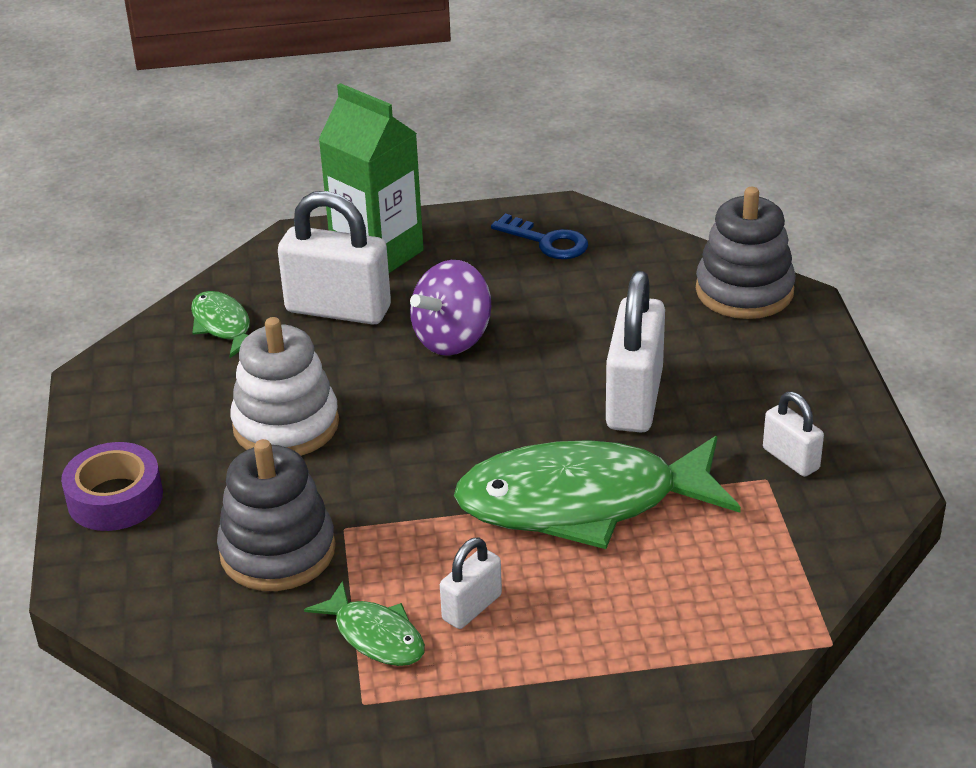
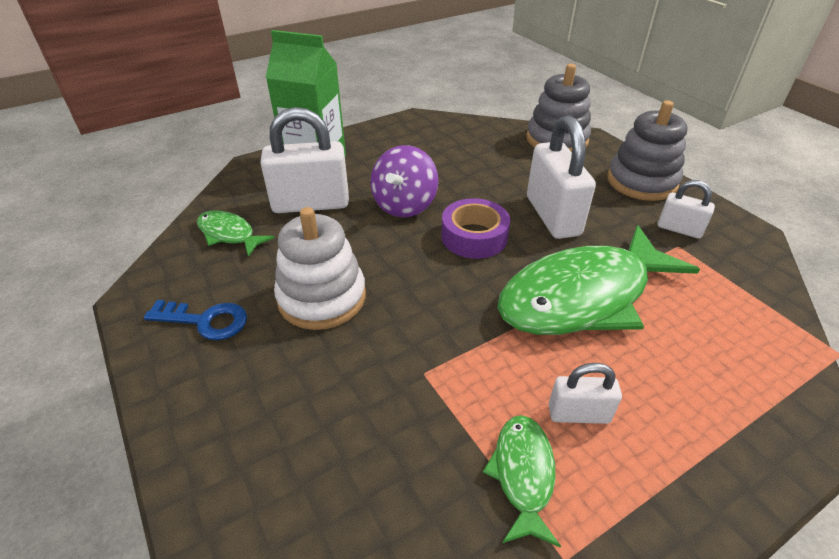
camera: 25 degrees left, 5 degrees up
purple tape [61,442,163,531] -> purple tape moved to [441,198,510,259]
grey stacking toy [217,439,336,591] -> grey stacking toy moved to [607,100,687,201]
green fish [304,581,425,666] -> green fish turned 105 degrees counterclockwise [483,415,561,548]
white padlock [440,537,502,629] -> white padlock turned 75 degrees clockwise [548,363,622,424]
blue key [491,214,588,259] -> blue key moved to [144,300,247,340]

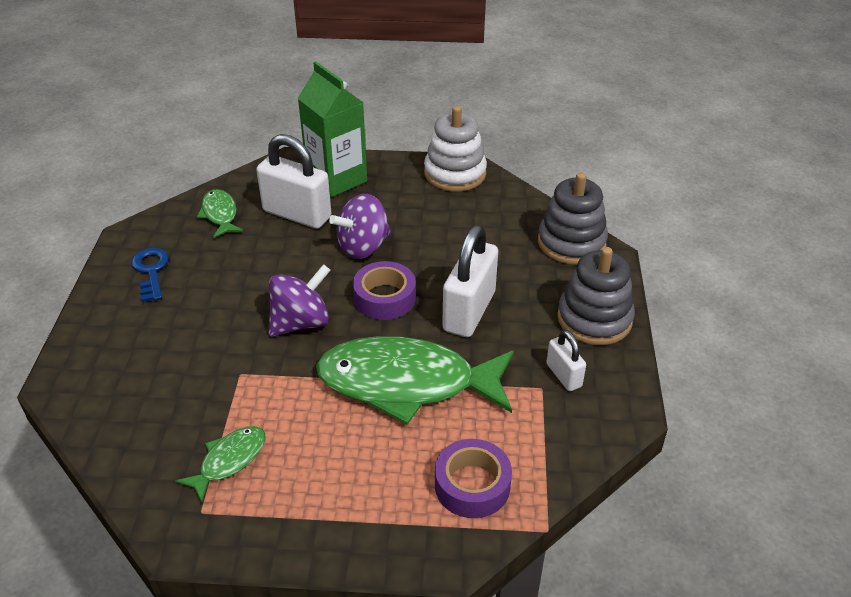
camera: 35 degrees right, 0 degrees up
blue key [144,300,247,340] -> blue key turned 150 degrees counterclockwise [131,248,169,302]
white stacking toy [274,207,366,330] -> white stacking toy moved to [424,106,487,192]
white padlock [548,363,622,424] -> none
none -> purple spinning top [269,264,331,337]
none -> purple tape [435,439,512,518]

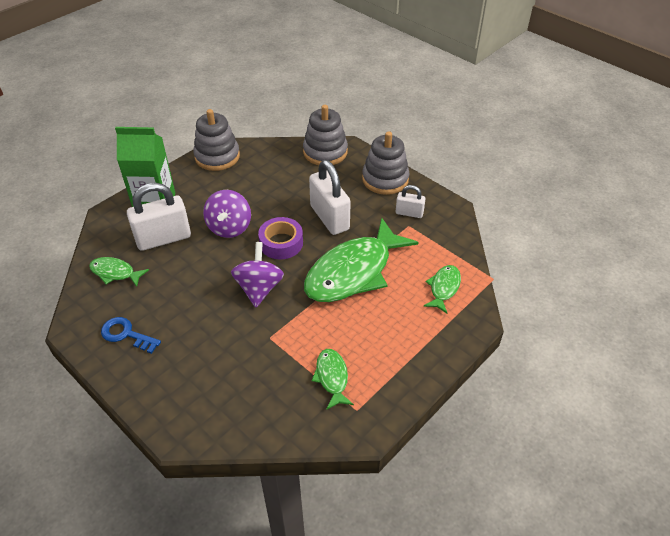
camera: 50 degrees left, 5 degrees up
white stacking toy [424,106,487,192] -> grey stacking toy [193,109,240,171]
purple tape [435,439,512,518] -> green fish [424,265,461,314]

